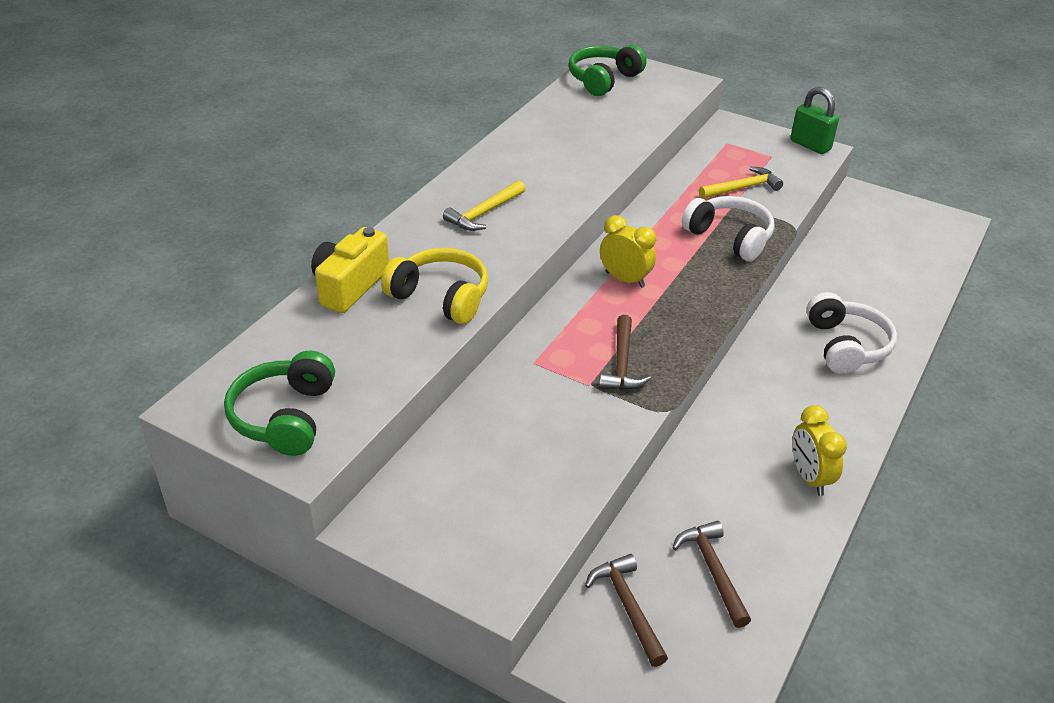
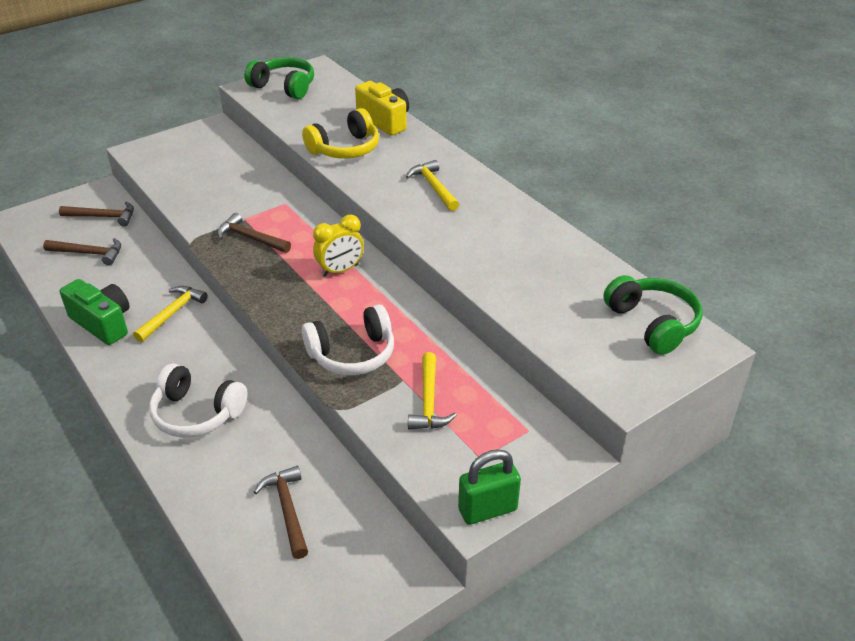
camera: 115 degrees right, 0 degrees up
yellow clock [792,405,847,496] -> green camera [60,279,130,345]
none -> yellow hammer [133,286,208,342]
none -> brown hammer [254,466,308,559]

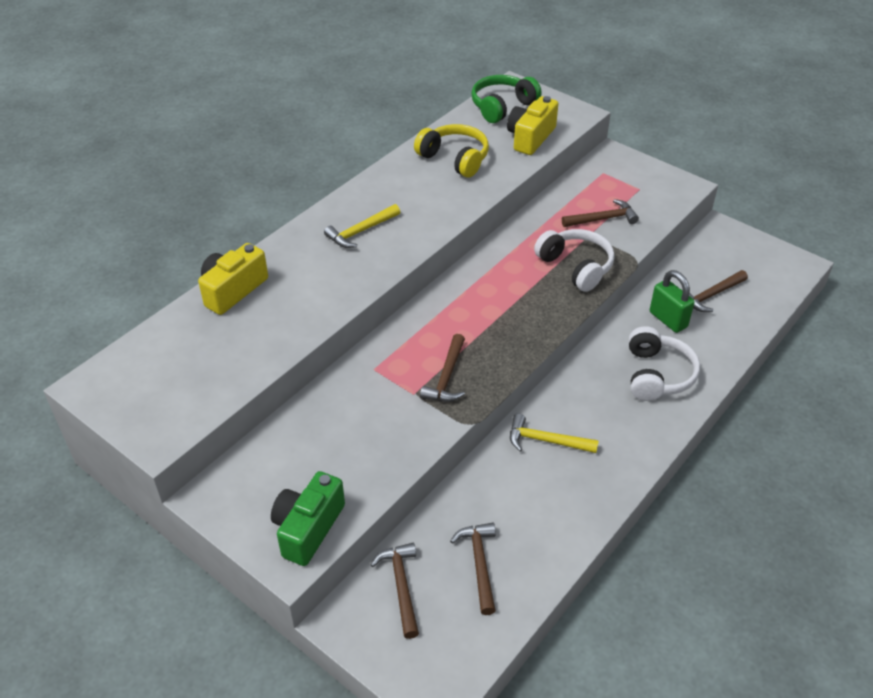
camera: 105 degrees left, 5 degrees up
green camera [60,279,130,345] -> green camera moved to [271,471,345,566]
green headphones [244,57,314,99] -> none
yellow headphones [302,108,379,159] -> yellow headphones moved to [414,124,489,178]
yellow clock [313,215,364,277] -> none
yellow hammer [408,352,457,430] -> brown hammer [562,199,639,227]
green padlock [458,449,521,525] -> green padlock moved to [650,270,695,333]
none -> yellow camera [507,96,558,155]

